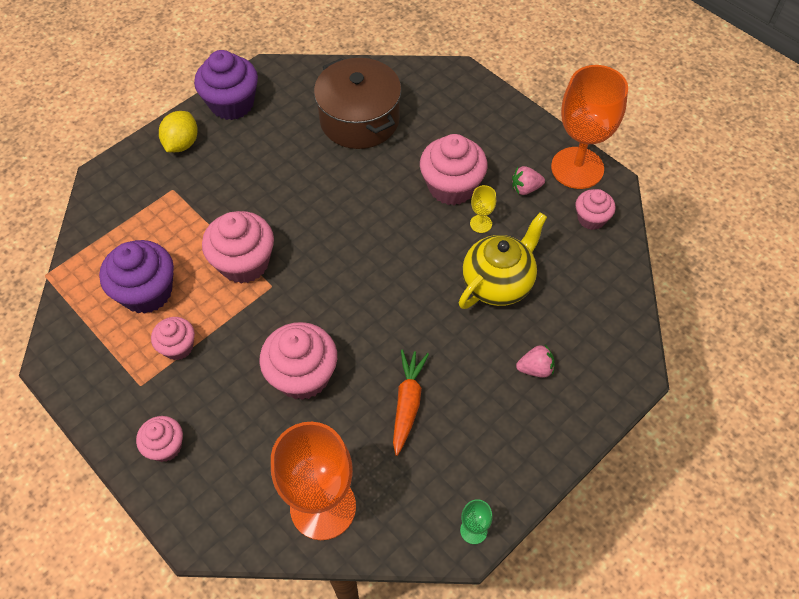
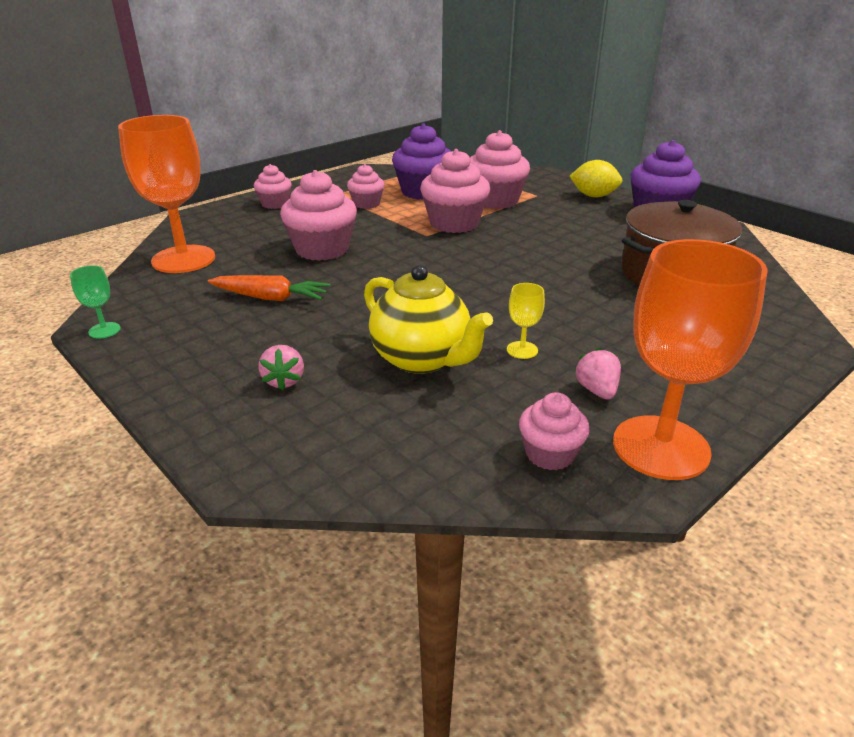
camera: 90 degrees right, 25 degrees down
pink cupcake [420,134,488,205] -> pink cupcake moved to [470,130,530,209]

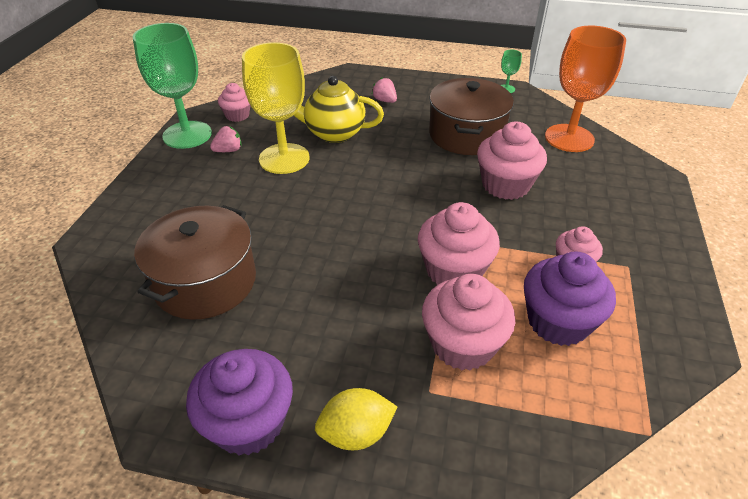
camera: 145 degrees right, 10 degrees up
orange carrot [208,275,330,301] -> brown pot [429,78,514,155]
pink cupcake [254,164,292,209] -> none
yellow goblet [507,283,545,359] -> yellow goblet [242,42,310,174], size x2.47
pink strawberry [575,348,621,399] -> pink strawberry turned 75 degrees counterclockwise [210,126,242,152]
orange goblet [613,239,768,480] -> green goblet [132,23,212,149]

